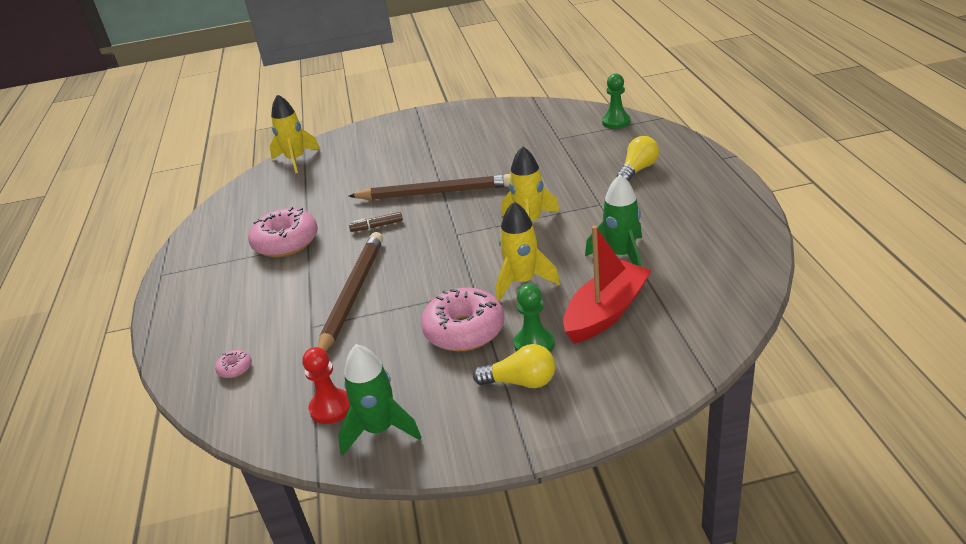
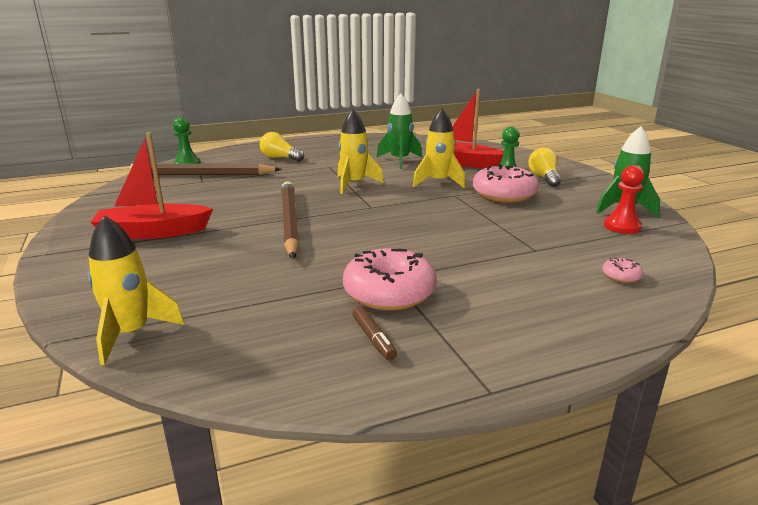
camera: 105 degrees left, 10 degrees down
brown pencil [318,232,383,351] -> brown pencil moved to [130,164,282,175]
brown marker [349,212,403,232] -> brown marker moved to [353,307,397,361]
none -> red boat [90,132,213,239]

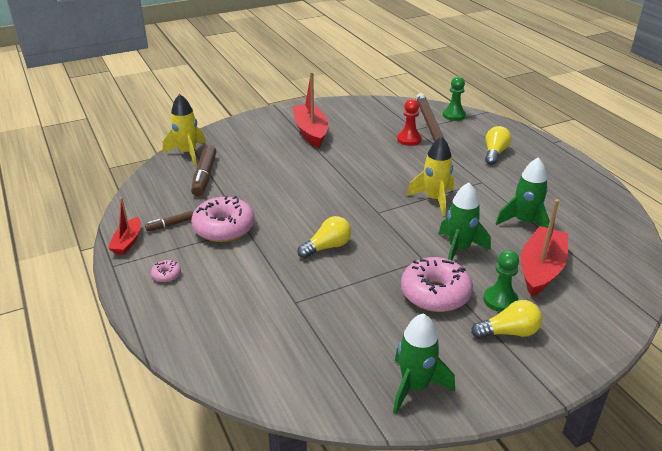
camera: 85 degrees right, 10 degrees up
brown pencil [281,181,300,259] -> none
yellow rocket [413,108,465,188] -> green rocket [439,182,491,260]
pink donut [602,258,643,283] -> pink donut moved to [151,260,181,282]
red pawn [604,165,644,234] -> red pawn moved to [397,99,422,146]
none -> red boat [108,197,141,255]
none -> brown marker [191,145,217,196]
none -> yellow light bulb [297,216,351,258]

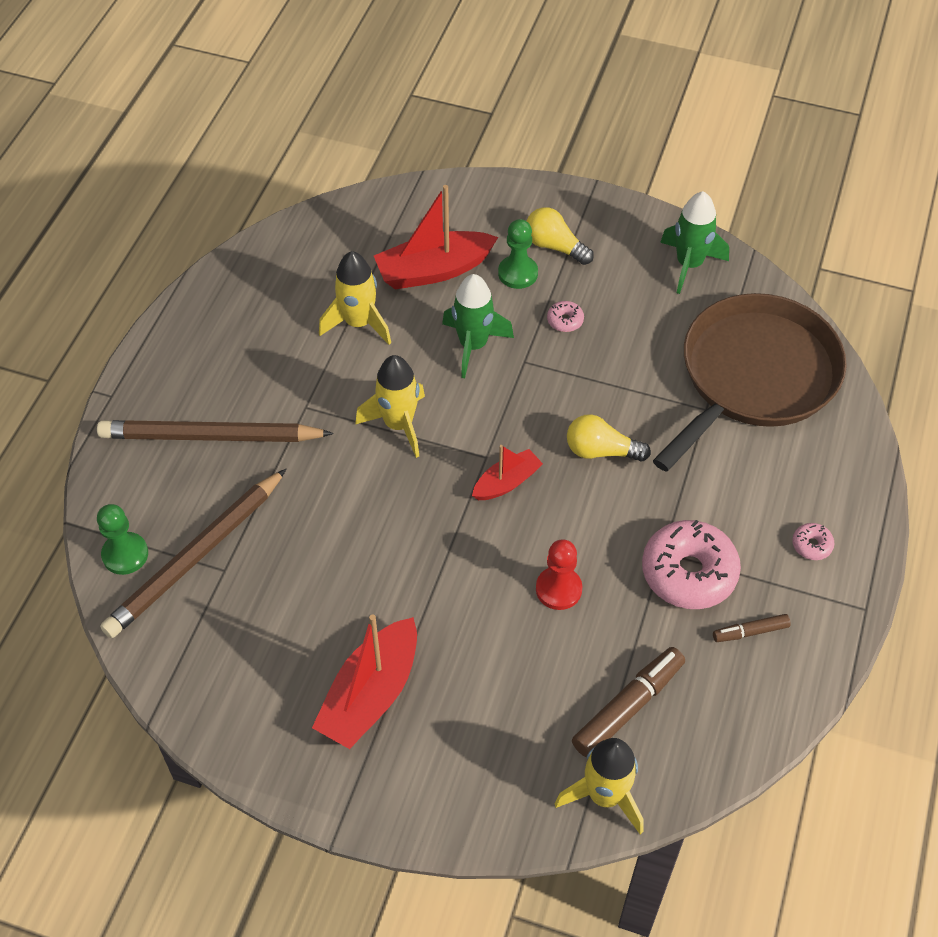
camera: 135 degrees left, 20 degrees up
red boat [108,197,141,255] -> red boat moved to [472,445,543,500]
brown marker [145,211,193,231] -> brown marker turned 150 degrees clockwise [713,614,791,642]
red pawn [397,99,422,146] -> red pawn moved to [536,539,582,610]
pink donut [401,257,473,312] -> pink donut [547,301,584,332], size x0.43
yellow light bulb [485,126,512,165] -> brown pencil [97,420,334,442]
green rocket [496,157,550,228] -> yellow rocket [319,251,391,345]
none -> brown pan [653,293,847,472]

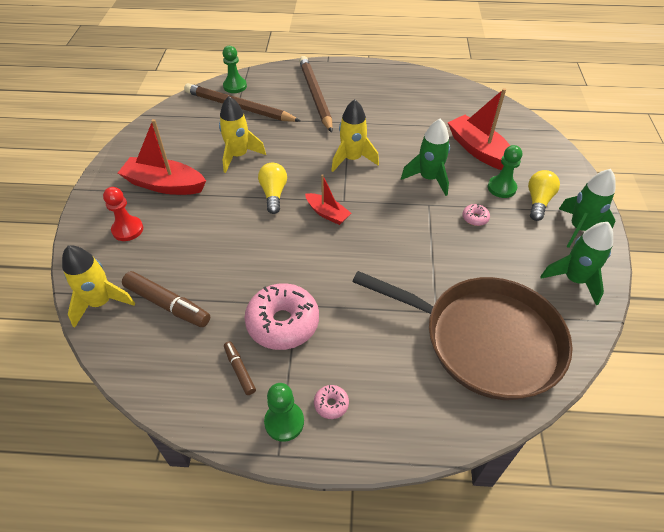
camera: 75 degrees right, 5 degrees down
yellow rocket [319,251,391,345] -> yellow rocket moved to [219,96,266,173]
red pawn [536,539,582,610] -> red pawn moved to [103,187,143,241]
yellow light bulb [567,414,651,461] -> yellow light bulb moved to [258,163,287,214]
none -> green pawn [264,383,304,442]
none -> green rocket [559,169,616,248]

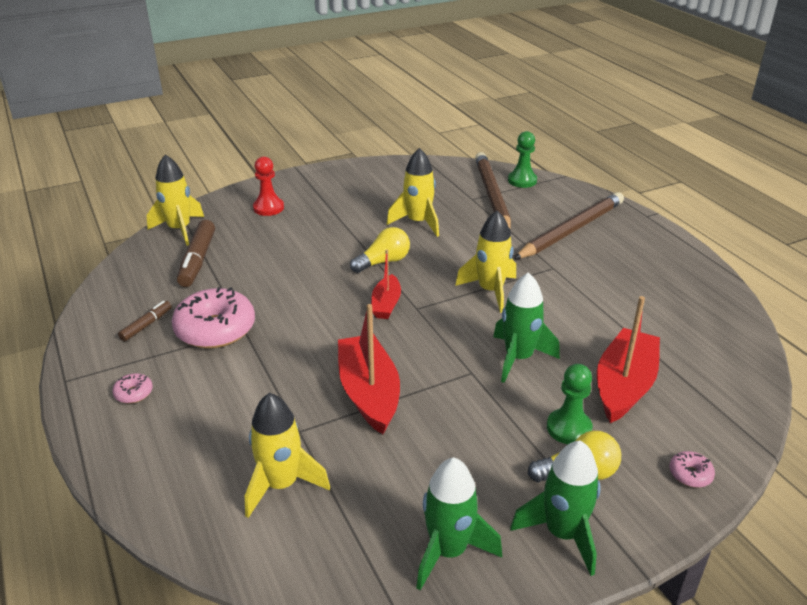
camera: 60 degrees right, 15 degrees down
red boat [118,119,206,195] -> red boat moved to [338,304,400,434]
green pawn [264,383,304,442] -> none
brown pan [352,271,573,400] -> yellow rocket [245,393,330,518]
pink donut [462,204,490,226] -> pink donut moved to [669,451,715,488]

